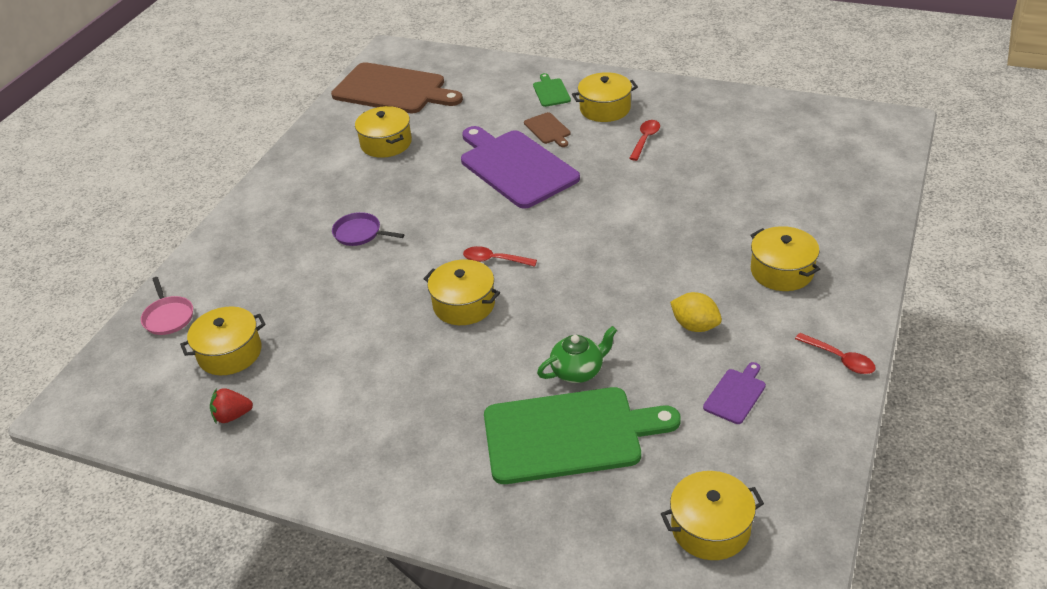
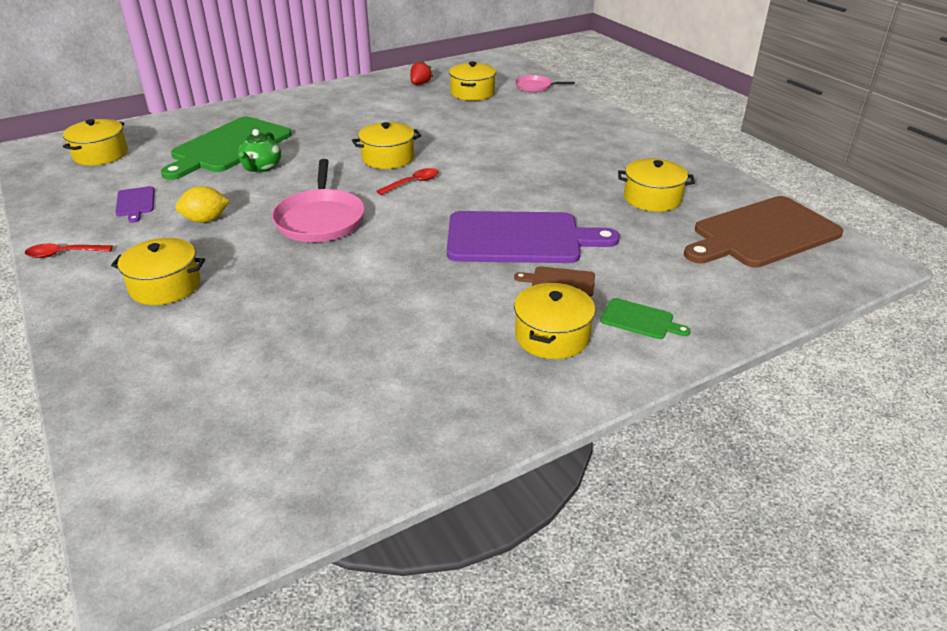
camera: 125 degrees right, 5 degrees down
purple pan [332,212,404,246] -> none
red spoon [629,120,660,161] -> none
none -> pink pan [272,159,365,242]

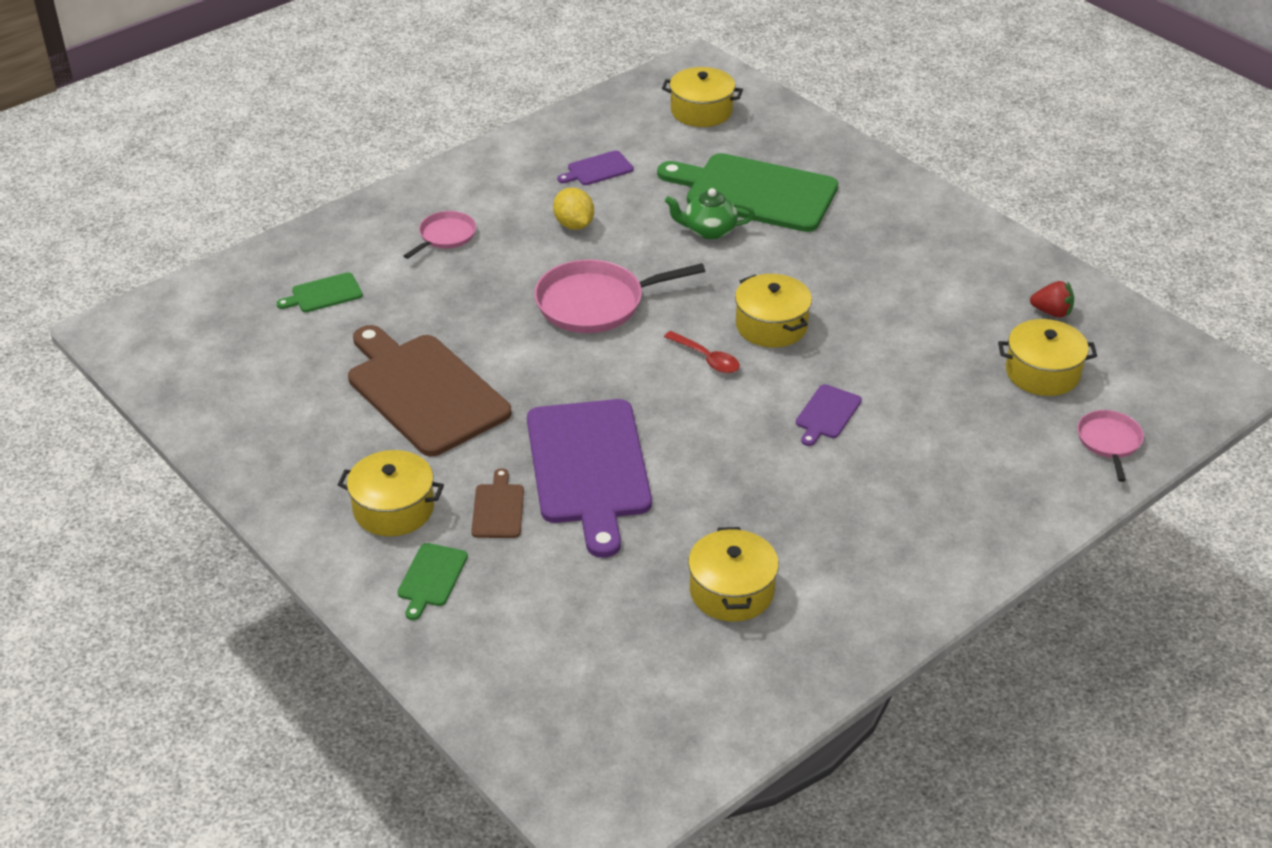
camera: 80 degrees right, 5 degrees up
red spoon [25,243,113,258] -> none
yellow pot [111,238,205,305] -> pink pan [404,211,476,259]
brown cutting board [684,196,843,268] -> brown cutting board moved to [348,325,512,456]
none -> green cutting board [276,272,363,312]
none -> purple cutting board [796,384,862,446]

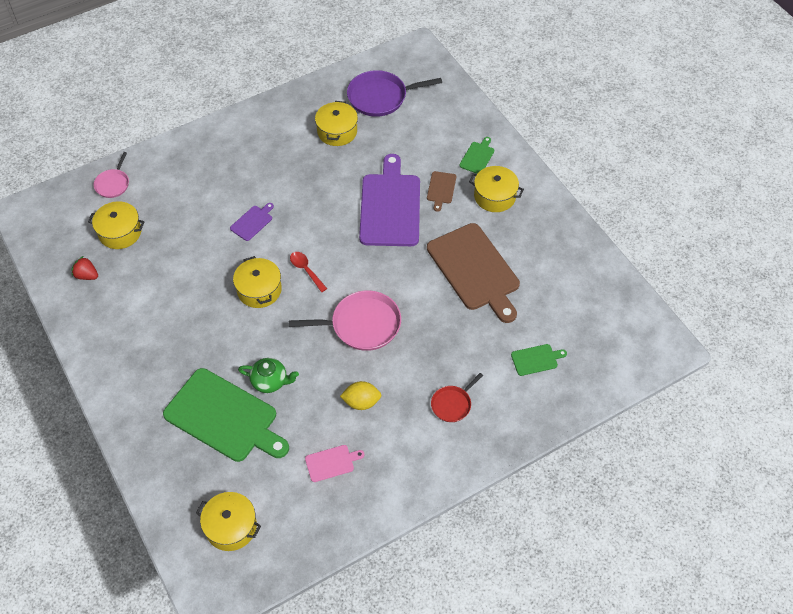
camera: 170 degrees left, 15 degrees up
pink pan [404,211,476,259] -> red pan [431,373,483,422]
yellow lemon [553,187,594,230] -> yellow lemon turned 75 degrees counterclockwise [340,381,381,410]
purple cutting board [557,150,634,185] -> pink cutting board [305,445,364,482]
none -> purple pan [347,70,442,117]

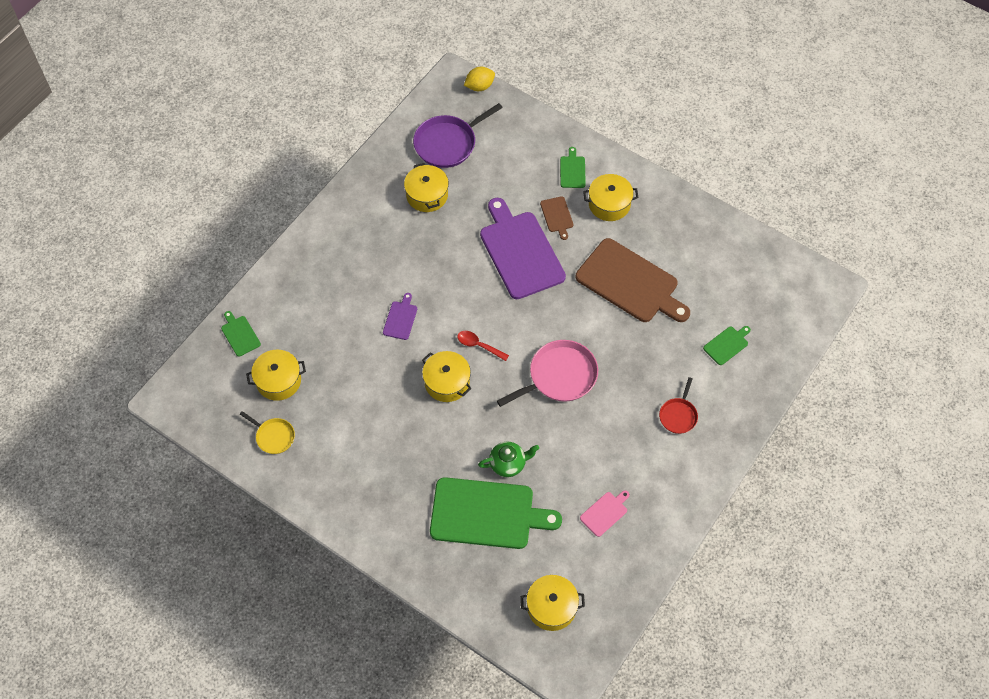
camera: 25 degrees left, 5 degrees up
red strawberry [71,256,98,280] -> yellow pan [240,411,295,454]
pink pan [93,152,129,198] -> green cutting board [221,311,261,357]
yellow lemon [340,381,381,410] -> yellow lemon moved to [464,67,495,91]

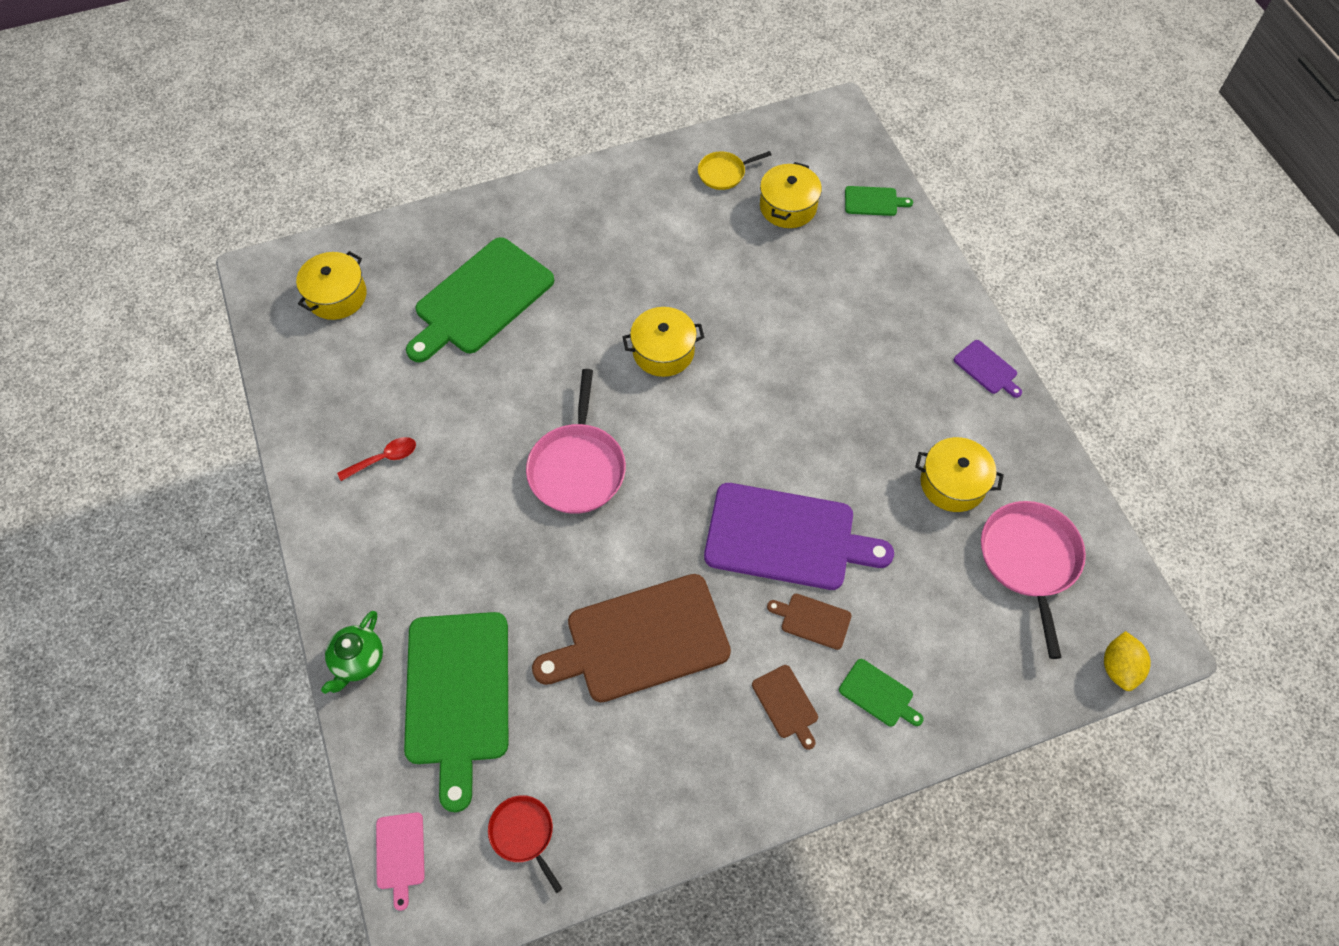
camera: 125 degrees right, 0 degrees up
purple cutting board [383,293,417,340] -> purple cutting board moved to [954,340,1022,398]
purple pan [413,103,503,168] -> pink pan [981,501,1086,659]
red spoon [457,331,509,361] -> red spoon moved to [337,437,416,481]
green teapot [478,442,539,477] -> green teapot moved to [321,611,383,694]
pink cutting board [580,490,630,537] -> pink cutting board moved to [376,812,425,911]
yellow pot [583,174,638,221] -> brown cutting board [752,665,818,750]
red pan [659,377,698,434] -> red pan moved to [488,795,563,893]
green cutting board [703,326,751,365] -> green cutting board [404,612,508,812], size x2.31

